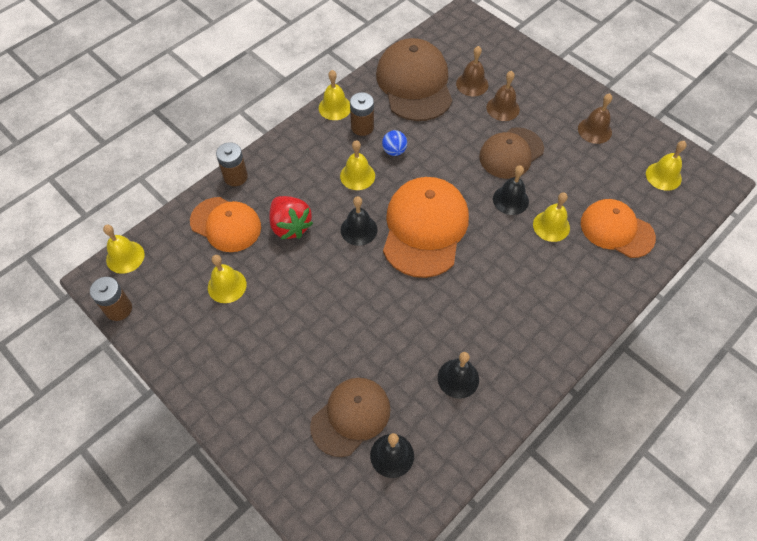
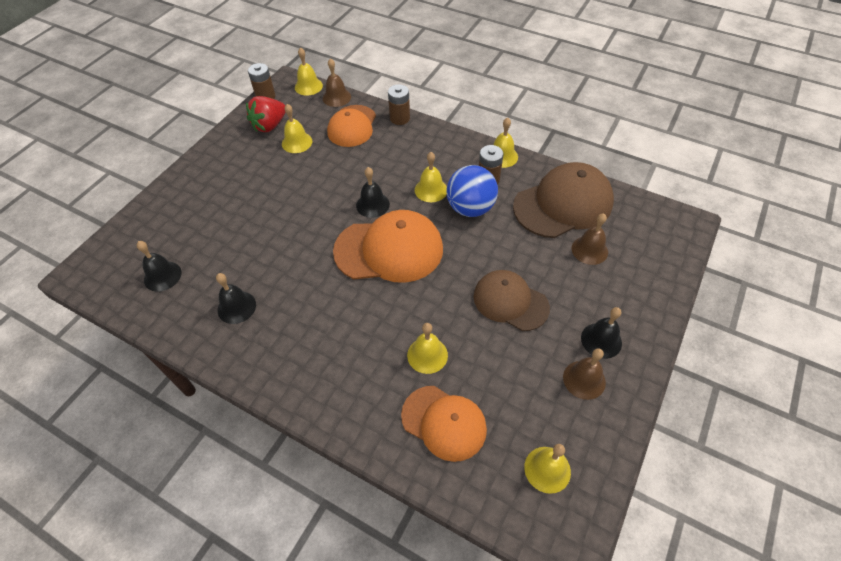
camera: 75 degrees right, 5 degrees down
red strawberry [269,196,313,239] -> red strawberry moved to [246,96,286,132]
brown cap [310,378,391,457] -> none
blue ball [382,130,407,156] -> blue ball [446,165,498,217], size x2.02
brown bell [487,71,520,121] -> brown bell moved to [323,58,351,107]
black bell [493,165,529,215] -> black bell moved to [581,307,622,359]
orange cap [581,199,656,258] -> orange cap turned 105 degrees clockwise [401,386,487,462]

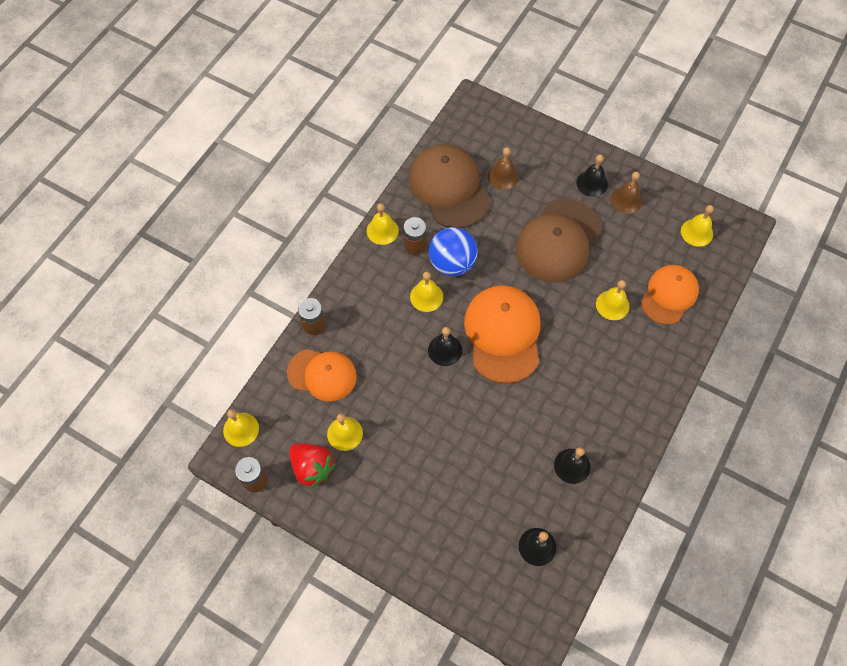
camera: 90 degrees left, 10 degrees up
brown bell [323,58,351,107] -> none
brown cap [474,270,550,331] -> brown cap [516,199,602,282], size x1.51

